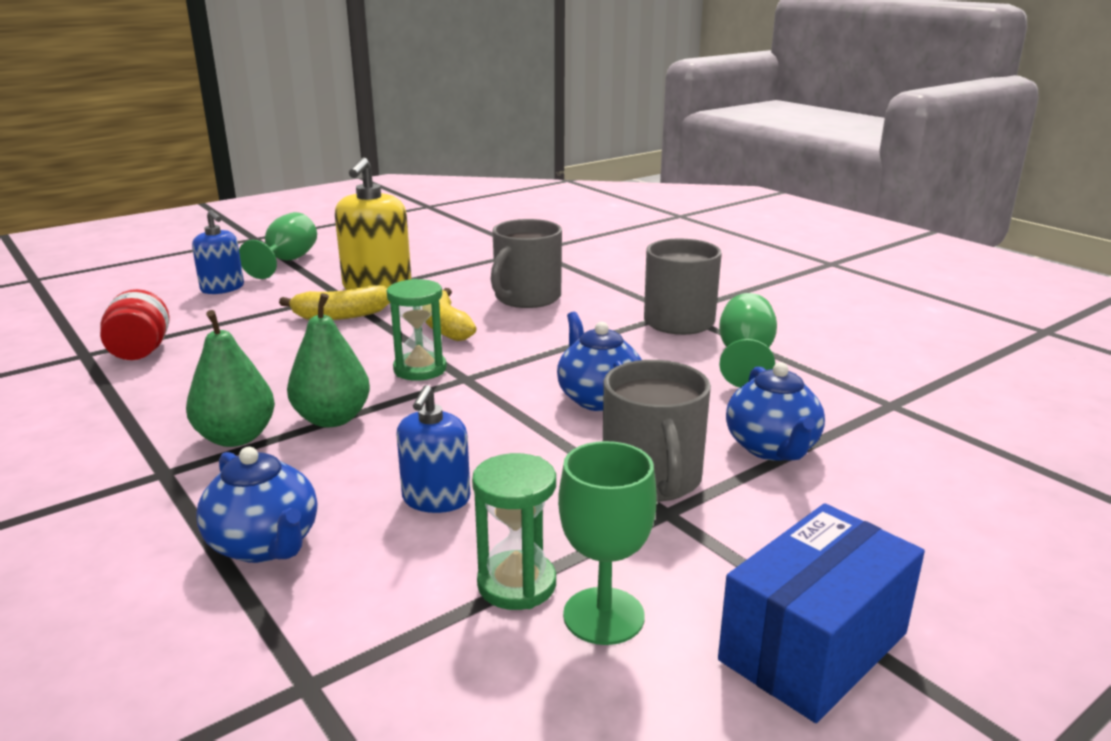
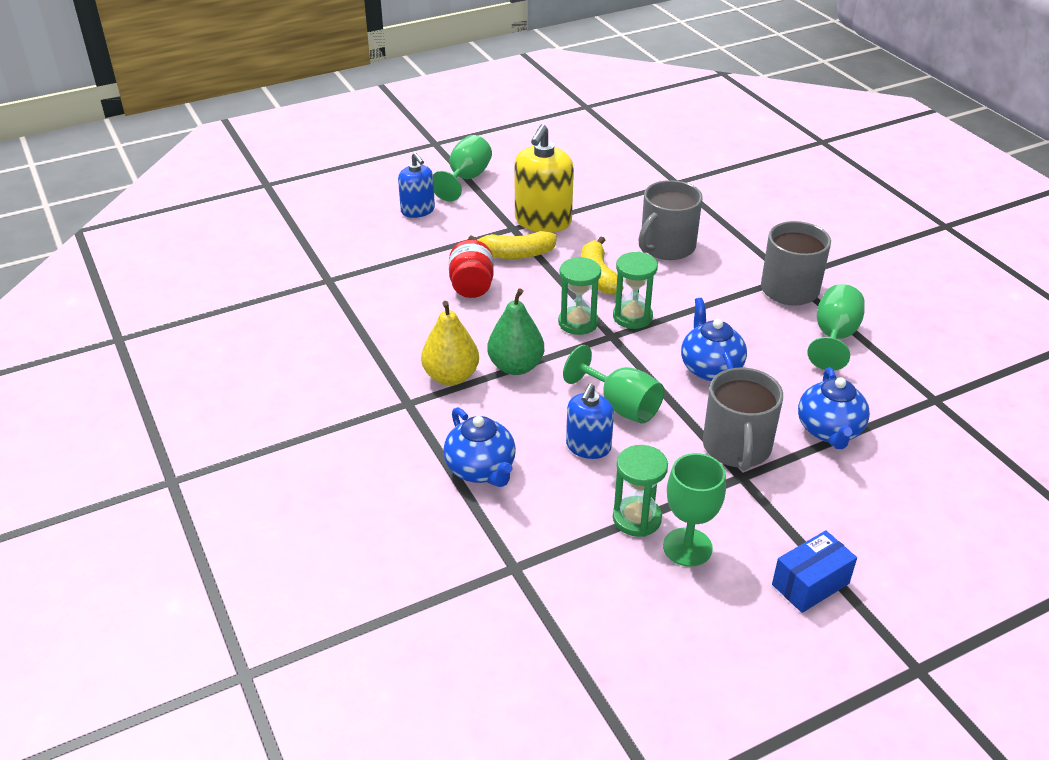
camera: 10 degrees right, 15 degrees up
red jar [100,289,170,360] -> red jar moved to [449,240,494,298]
green pear [186,310,275,447] -> yellow pear [421,301,479,385]
blue box [718,503,925,723] -> blue box [772,530,857,613], size x0.65
none -> green goblet [563,345,664,424]
none -> green hourglass [613,252,658,329]

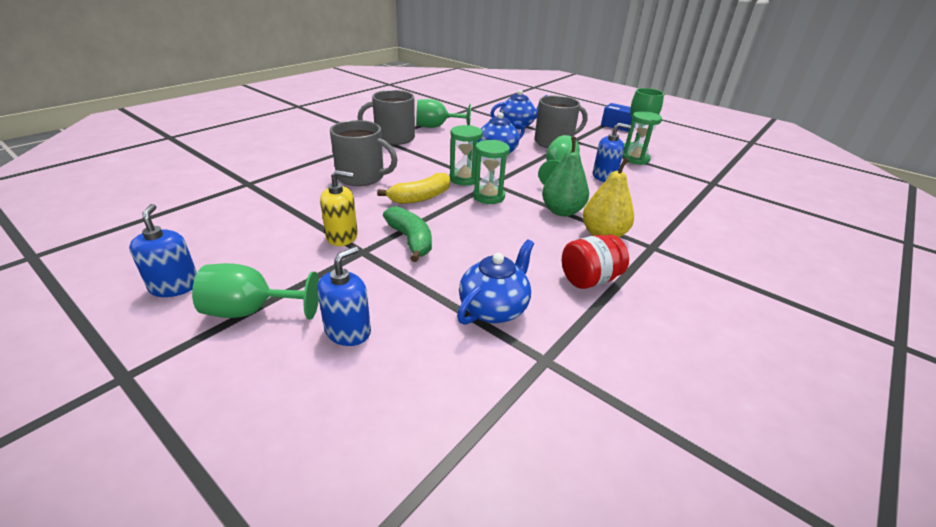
camera: 115 degrees left, 5 degrees down
blue teapot [443,407,516,487] -> blue teapot moved to [457,239,534,325]
red jar [449,240,494,298] -> red jar moved to [562,235,629,289]
yellow banana [468,231,557,259] -> green banana [383,206,432,262]
yellow soap dispenser [514,124,574,233] -> yellow soap dispenser [320,170,358,246], size x0.62
none -> blue soap dispenser [129,204,197,297]

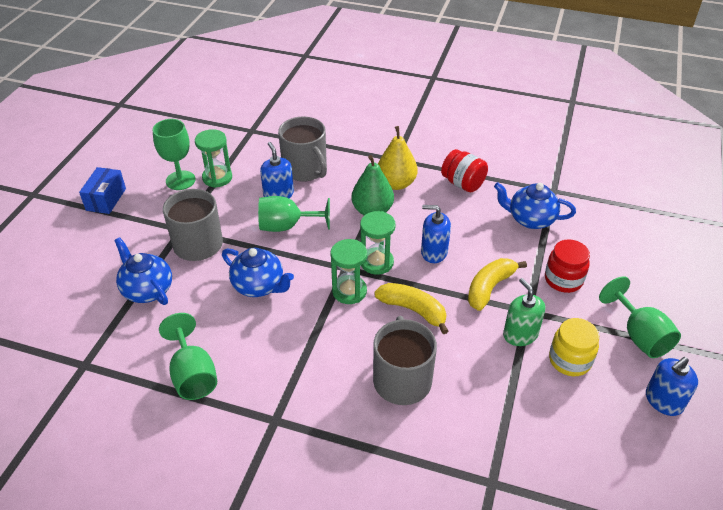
camera: 110 degrees left, 10 degrees up
blue soap dispenser [317,246,371,346] -> blue soap dispenser moved to [421,205,451,263]
yellow soap dispenser [320,170,358,246] -> green soap dispenser [503,278,545,346]
grey mug [358,90,415,145] -> grey mug moved to [278,117,327,182]
green banana [383,206,432,262] -> yellow banana [468,258,527,311]
none -> red jar [545,239,590,293]
none -> yellow jar [549,318,599,376]

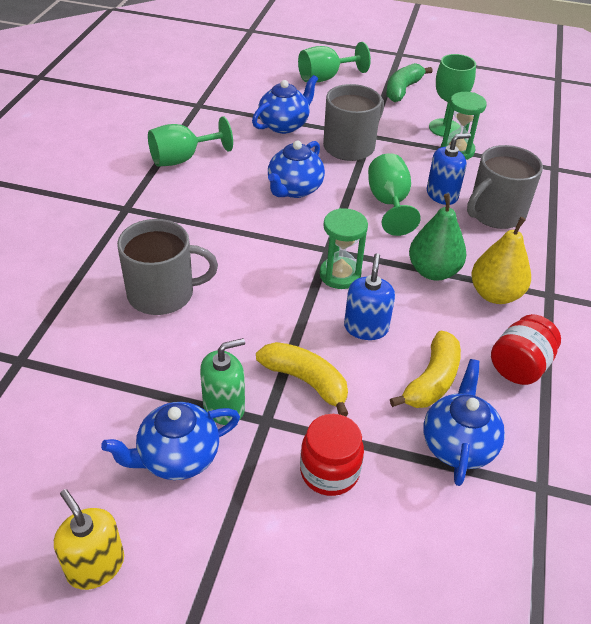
camera: 85 degrees right, 0 degrees up
blue box [79,167,126,214] -> green banana [386,63,433,102]
green hourglass [330,239,367,304] -> none
yellow banana [374,283,448,334] -> yellow banana moved to [390,330,461,408]
yellow jar [549,318,599,376] -> blue teapot [101,402,240,480]
green goblet [599,276,681,358] -> green goblet moved to [298,42,371,82]
blue soap dispenser [646,357,698,416] -> yellow soap dispenser [54,489,124,590]

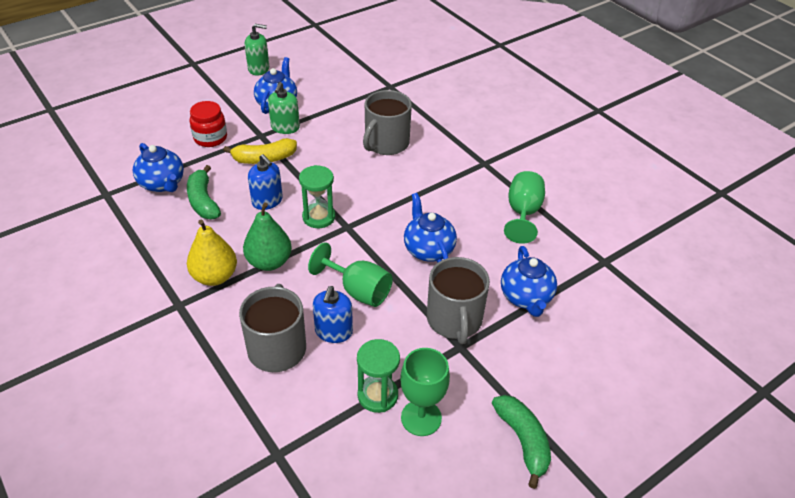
camera: 130 degrees right, 0 degrees up
yellow soap dispenser [54,489,124,590] -> green soap dispenser [245,24,269,75]
green goblet [298,42,371,82] -> none
yellow banana [390,330,461,408] -> green banana [187,165,221,219]
red jar [491,314,561,385] -> none

